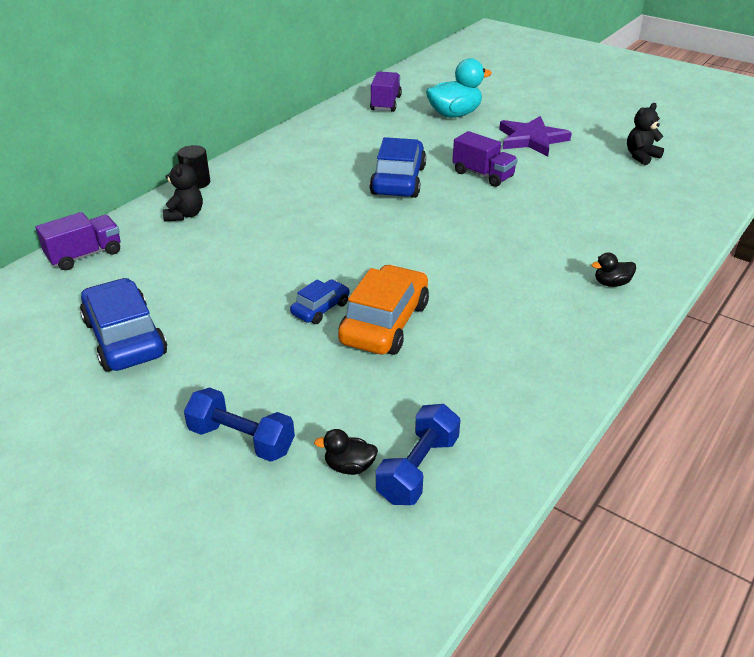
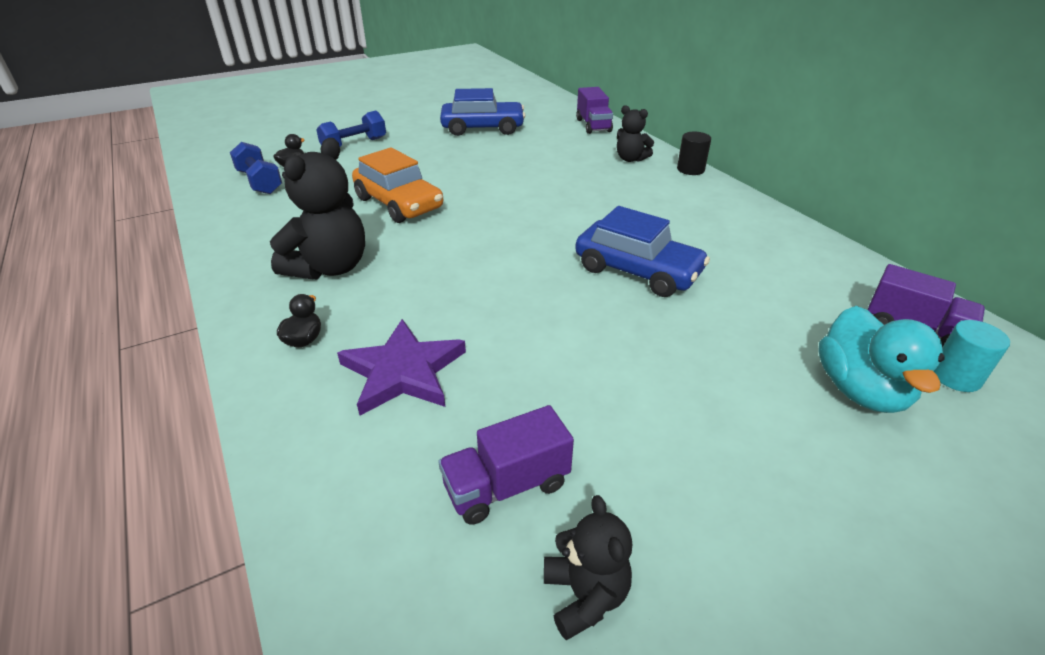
camera: 115 degrees right, 0 degrees up
blue car [290,279,350,324] -> none
purple truck [452,131,518,187] -> purple truck moved to [438,405,574,525]
purple star [499,116,572,156] -> purple star moved to [337,319,466,416]
none -> black teddy bear [270,138,365,280]
none -> turquoise cylinder [933,320,1010,392]

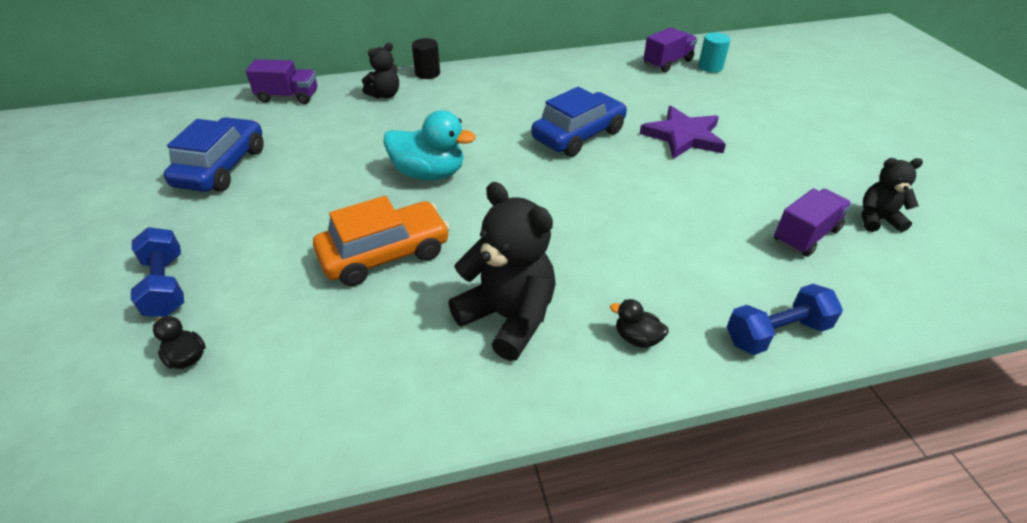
camera: 75 degrees left, 5 degrees up
blue dumbbell [230,142,282,194] -> blue dumbbell moved to [727,284,843,355]
purple star [337,319,466,416] -> purple star moved to [640,106,726,159]
purple truck [438,405,574,525] -> purple truck turned 120 degrees counterclockwise [774,188,852,257]
turquoise duck [818,306,945,413] -> turquoise duck moved to [383,110,476,180]

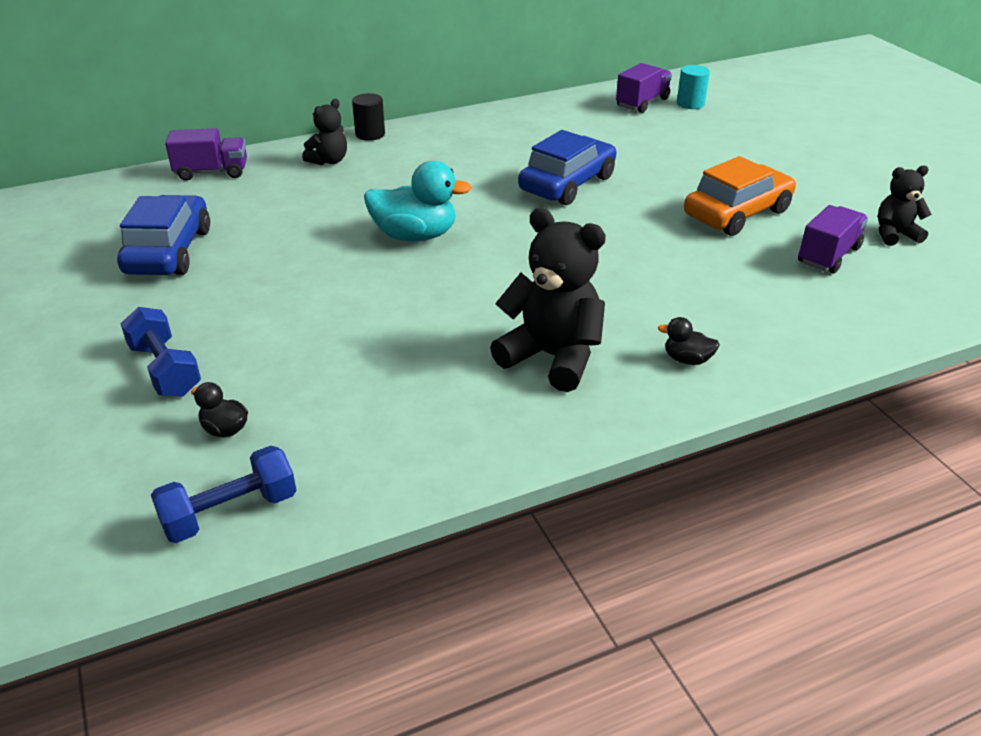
camera: 10 degrees left, 5 degrees down
orange car [313,196,450,286] -> orange car moved to [684,156,796,236]
purple star [640,106,726,159] -> none
blue dumbbell [727,284,843,355] -> blue dumbbell moved to [151,446,297,543]

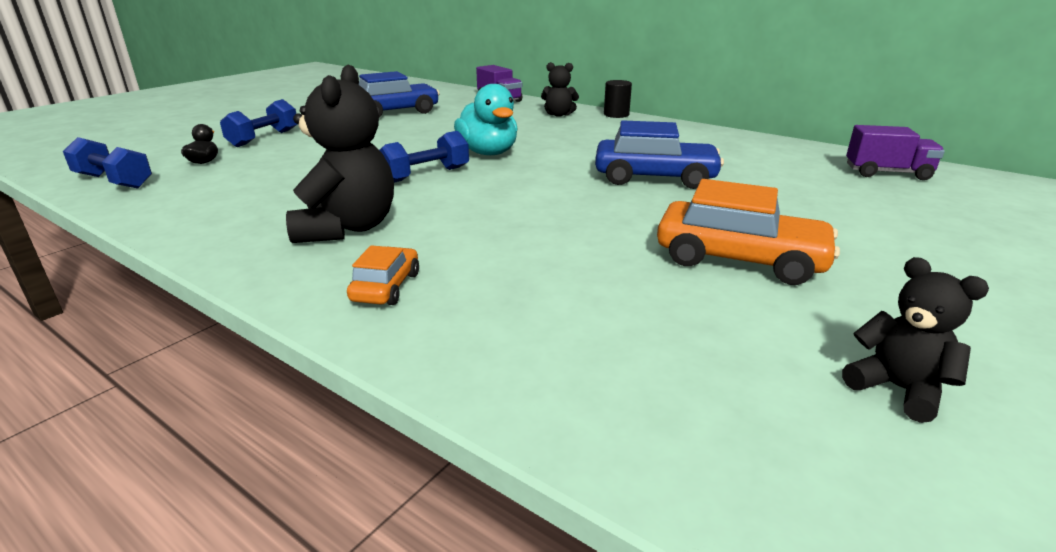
camera: 60 degrees right, 10 degrees down
black duck [658,317,720,365] -> orange car [347,245,419,305]
turquoise cylinder [677,65,710,109] -> none
purple truck [798,205,868,273] -> none
none -> blue dumbbell [380,131,469,183]

